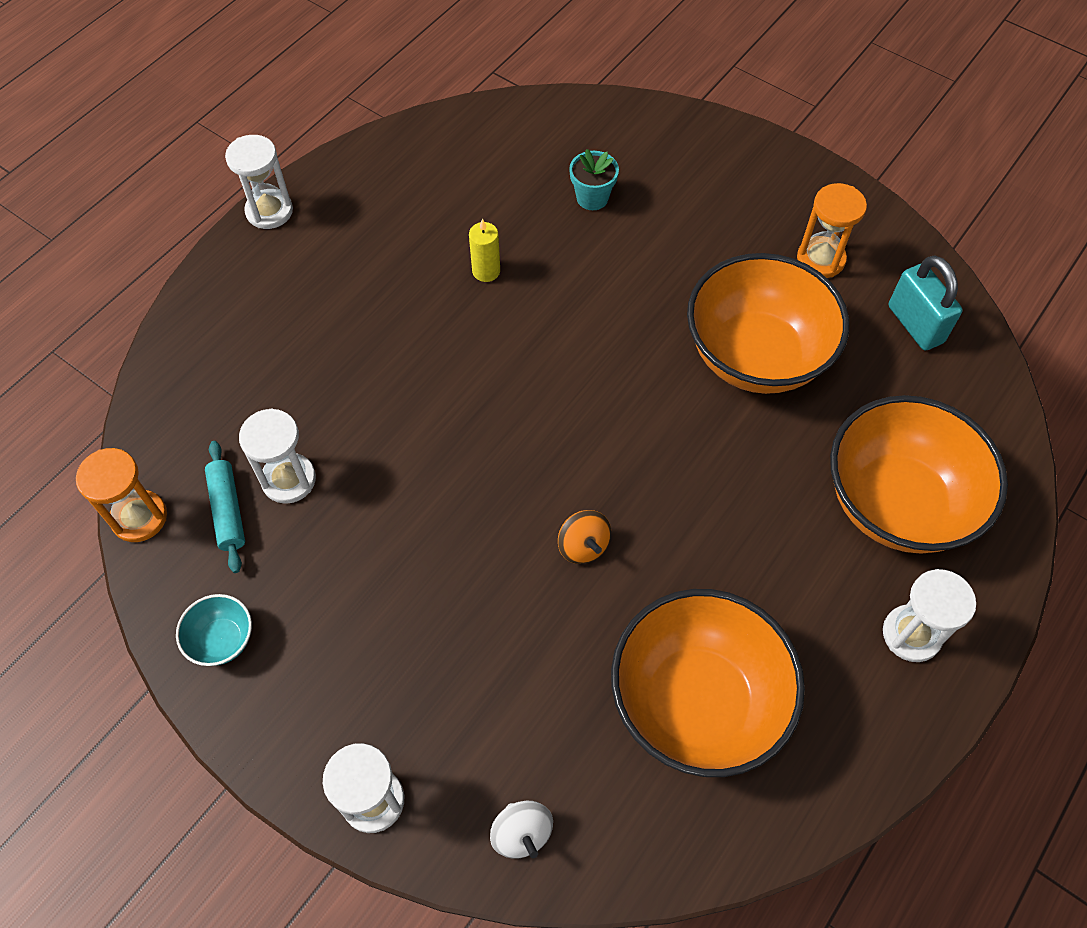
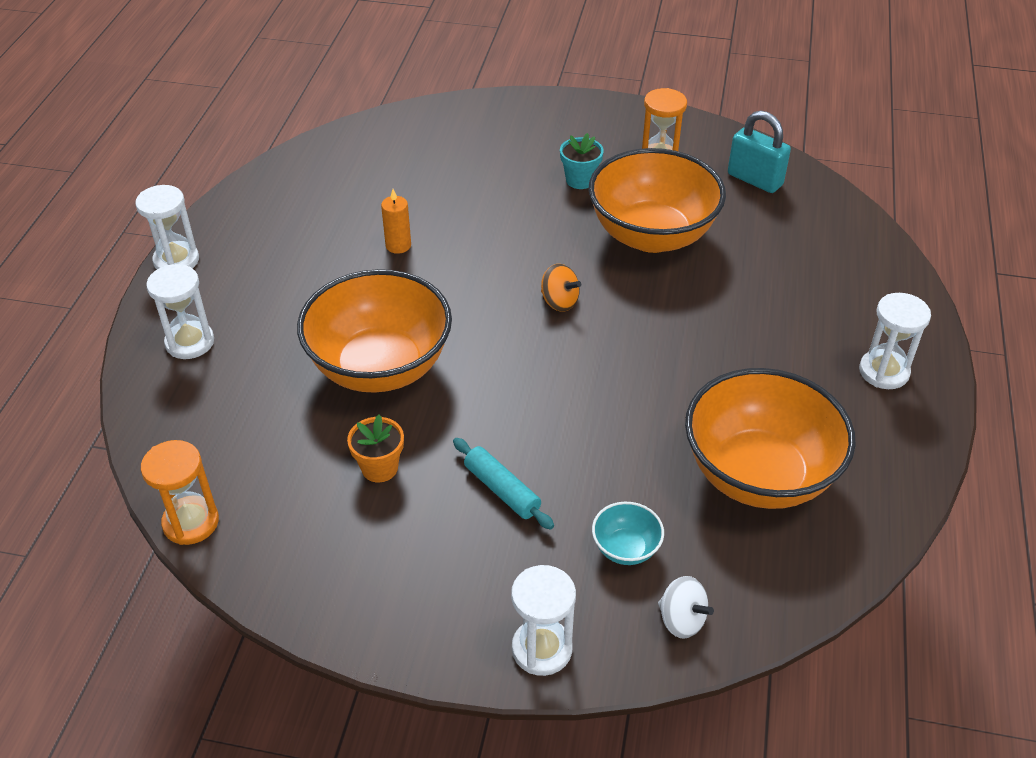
camera: 25 degrees left, 15 degrees down
turquoise bowl [176,594,252,666] -> turquoise bowl moved to [592,502,664,565]
turquoise rolling pin [205,441,245,573] -> turquoise rolling pin moved to [453,438,554,530]
white hourglass [239,408,316,504] -> white hourglass moved to [146,264,214,359]
yellow candle [469,219,500,282] -> orange candle [381,189,411,254]
orange spinning top [558,510,611,564] -> orange spinning top moved to [541,264,581,312]
turquoise flower pot [569,149,619,210] -> turquoise flower pot moved to [560,133,604,189]
orange bowl [830,395,1008,554] -> orange bowl moved to [297,269,452,393]
none -> orange flower pot [347,415,404,482]

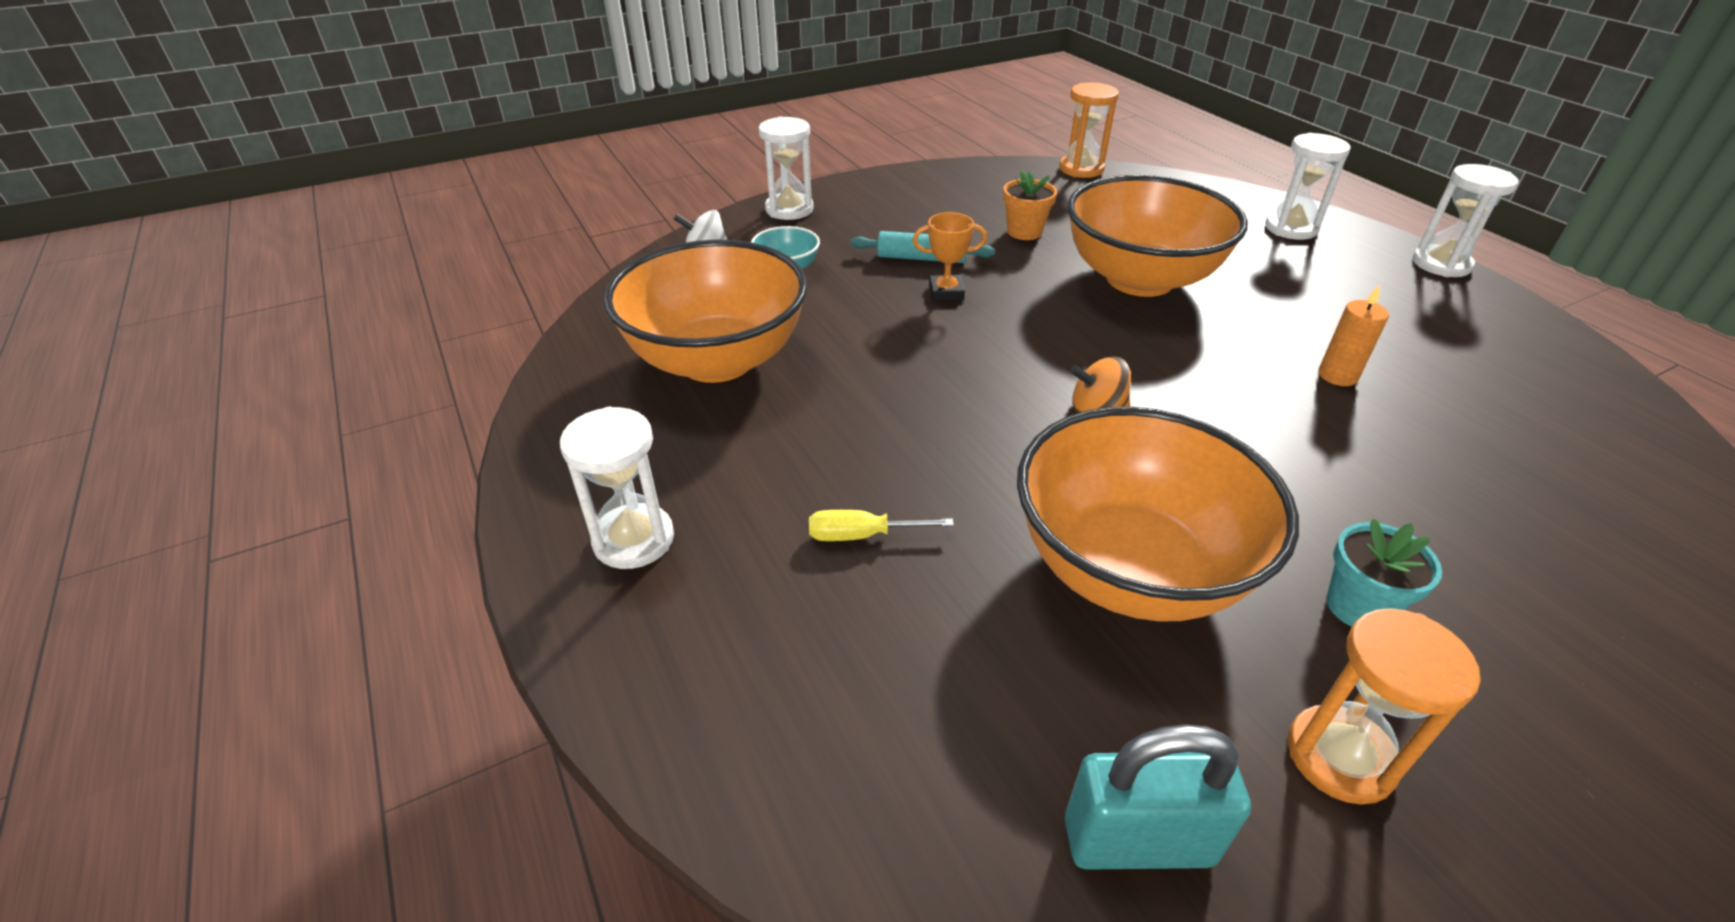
camera: 140 degrees right, 5 degrees down
none -> yellow screwdriver [809,510,954,541]
none -> orange trophy [913,212,987,301]

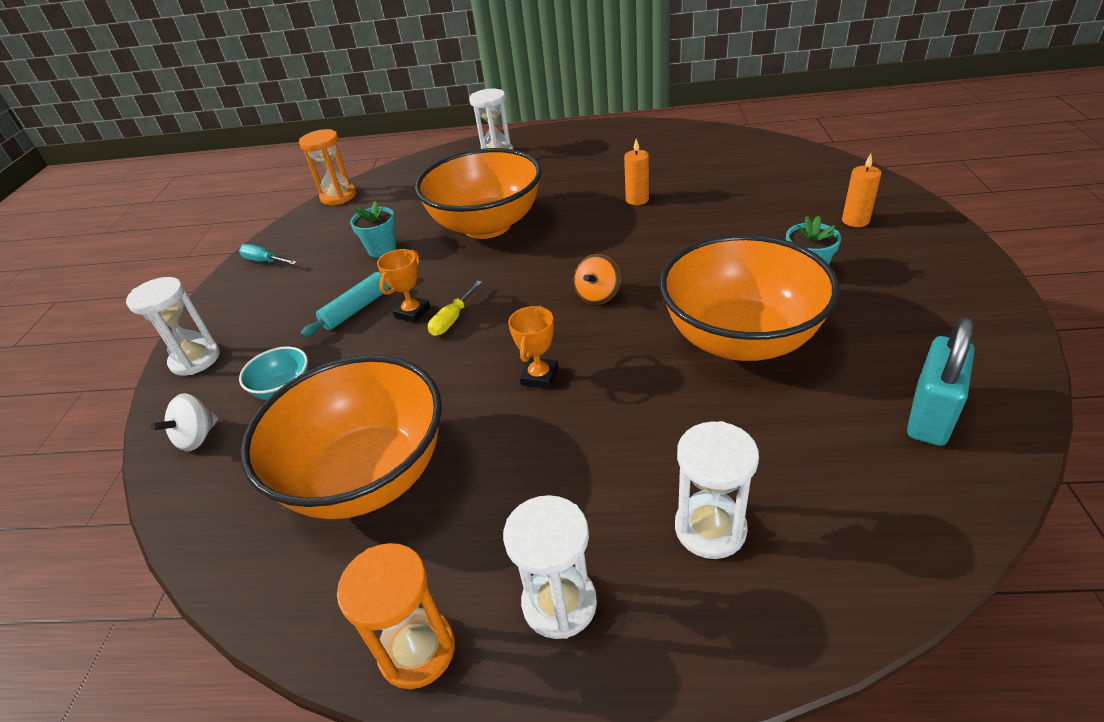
camera: 55 degrees left, 0 degrees up
yellow screwdriver [809,510,954,541] -> yellow screwdriver moved to [428,281,482,336]
orange flower pot [1003,170,1057,240] -> turquoise flower pot [350,201,396,258]
orange hourglass [1288,608,1481,805] -> orange hourglass moved to [337,543,455,689]
white hourglass [1413,164,1519,277] -> white hourglass moved to [675,421,759,559]
none -> turquoise screwdriver [239,244,297,265]
none -> orange trophy [508,305,558,389]
none -> orange candle [842,154,881,227]

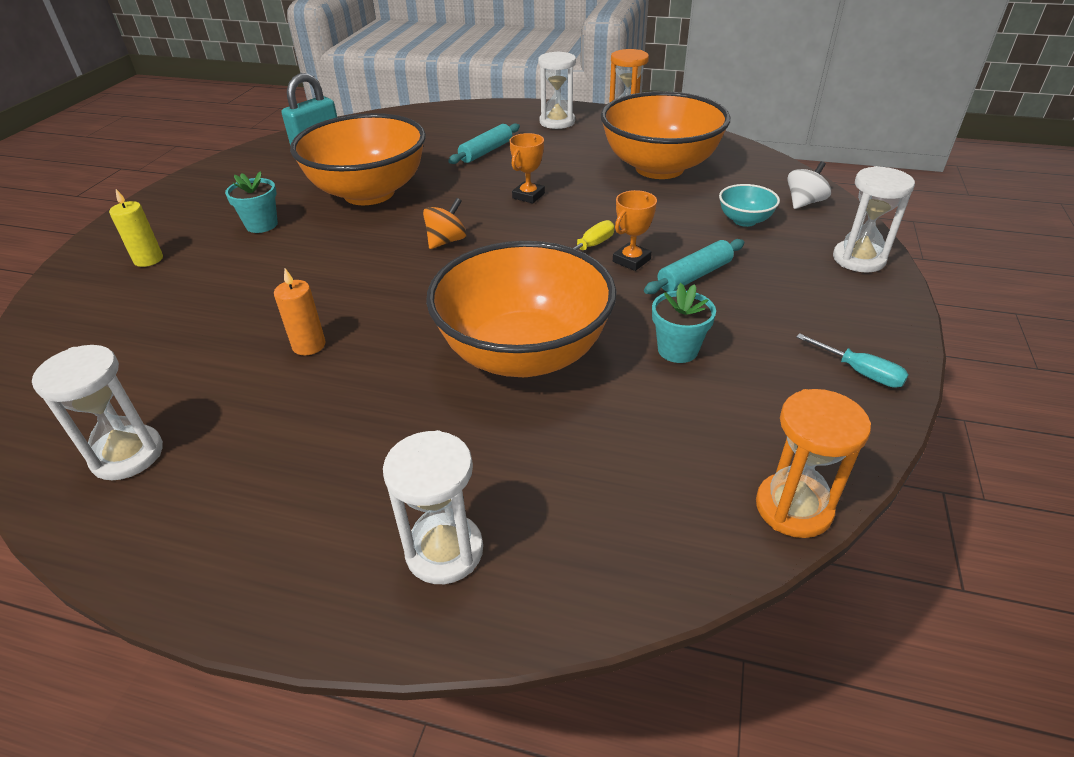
camera: 170 degrees left, 0 degrees up
white hourglass [675,421,759,559] -> white hourglass moved to [32,345,163,480]
orange candle [842,154,881,227] -> yellow candle [109,189,163,267]
none -> turquoise rolling pin [448,123,520,164]

